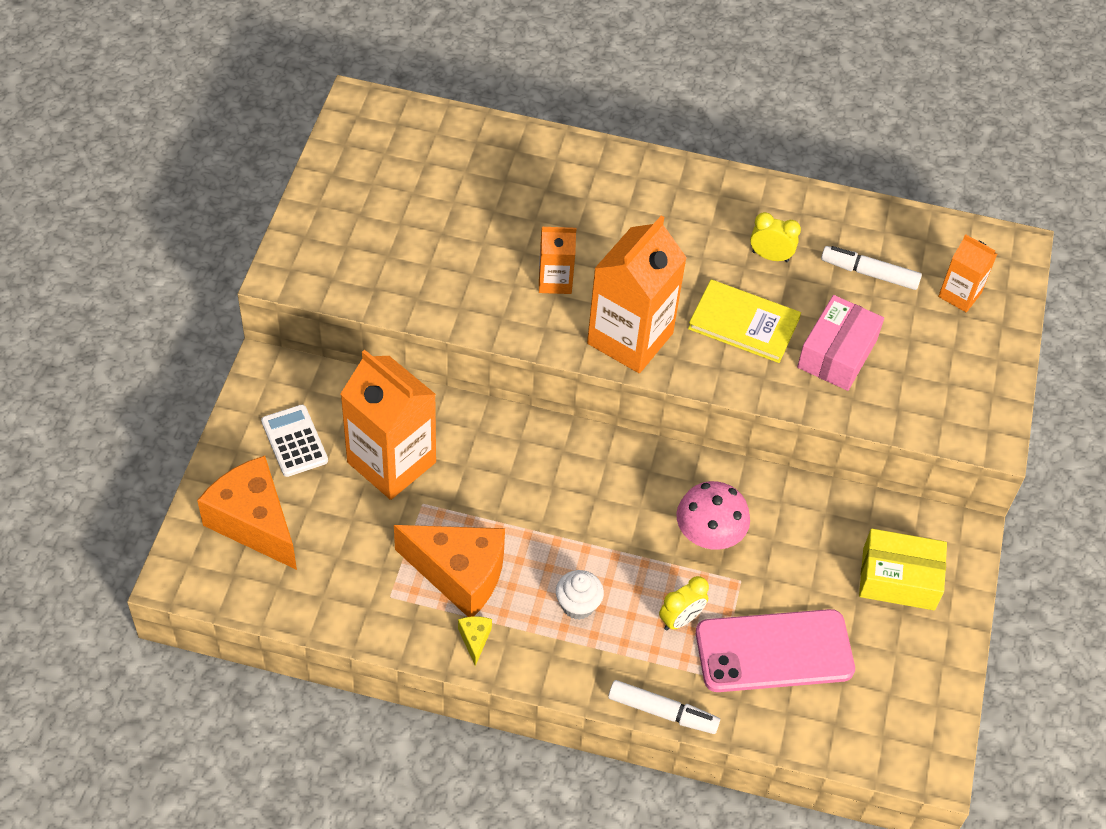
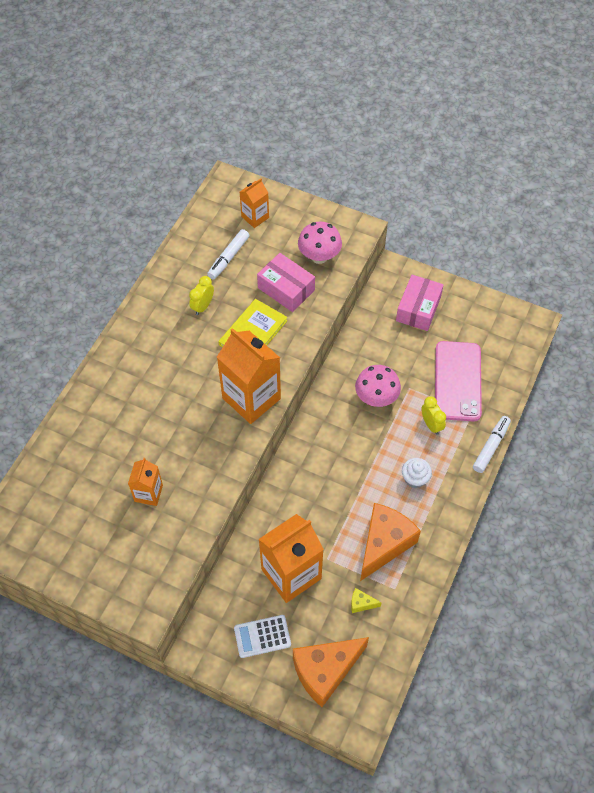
camera: 75 degrees left, 5 degrees up
yellow cheese [458,616,492,666] -> yellow cheese moved to [351,588,382,613]
orange carton [539,227,576,294] -> orange carton moved to [128,458,163,506]
yellow box [859,529,947,610] -> pink box [396,275,444,331]
none -> pink mushroom [298,222,342,264]

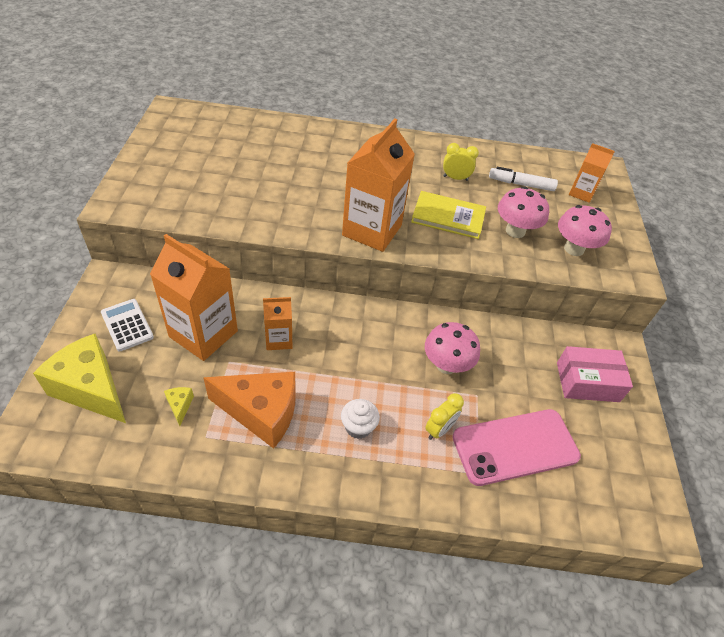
camera: 65 degrees right, 10 degrees down
orange carton [128,458,163,506] -> orange carton moved to [263,297,292,350]
pink box [257,253,315,312] -> pink mushroom [498,186,549,238]
orange cheese [293,637,369,707] -> yellow cheese [33,334,126,423]
white marker [473,416,511,473] -> none

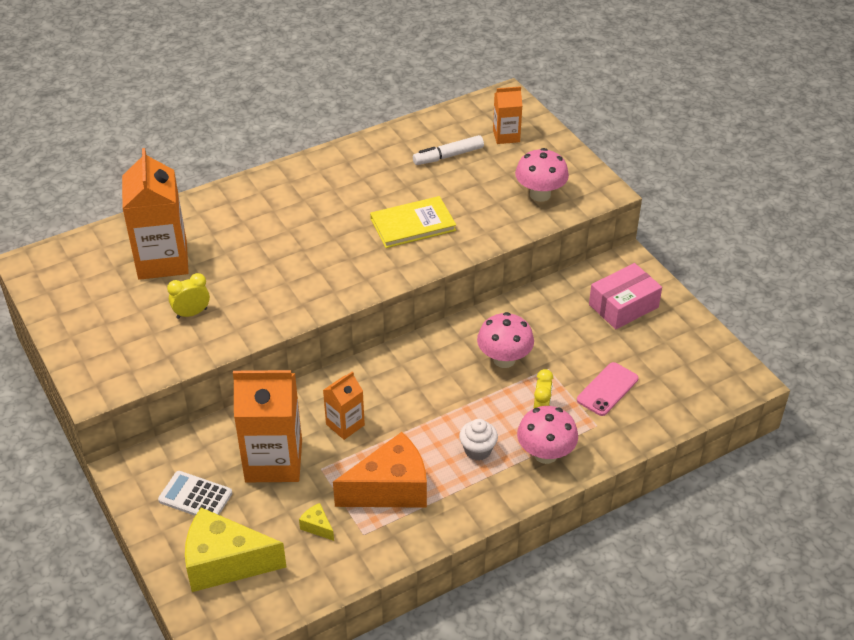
camera: 30 degrees left, 5 degrees down
orange carton [342,118,415,252] -> orange carton moved to [122,148,189,280]
yellow clock [443,143,479,181] -> yellow clock moved to [167,273,210,319]
pink phone [453,409,581,486] -> pink phone [577,362,639,416], size x0.58
pink mushroom [498,186,549,238] -> pink mushroom moved to [517,406,578,464]

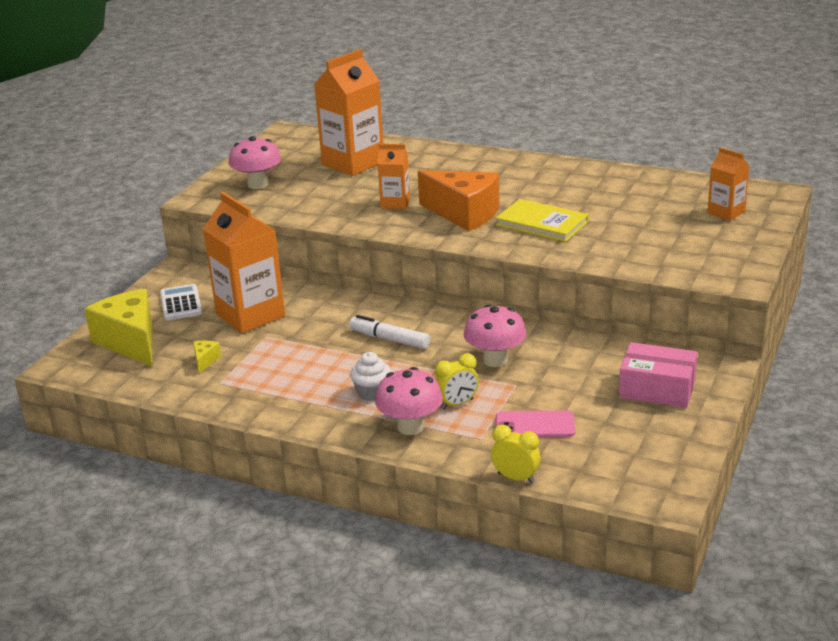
camera: 55 degrees right, 15 degrees down
yellow clock [167,273,210,319] -> yellow clock moved to [491,425,541,483]
orange carton [323,371,365,440] -> orange carton moved to [377,144,410,209]
orange cheese [333,432,427,508] -> orange cheese moved to [418,170,499,231]
white marker [413,135,484,165] -> white marker moved to [349,315,430,349]
pink mushroom [515,148,569,202] -> pink mushroom moved to [229,136,281,189]

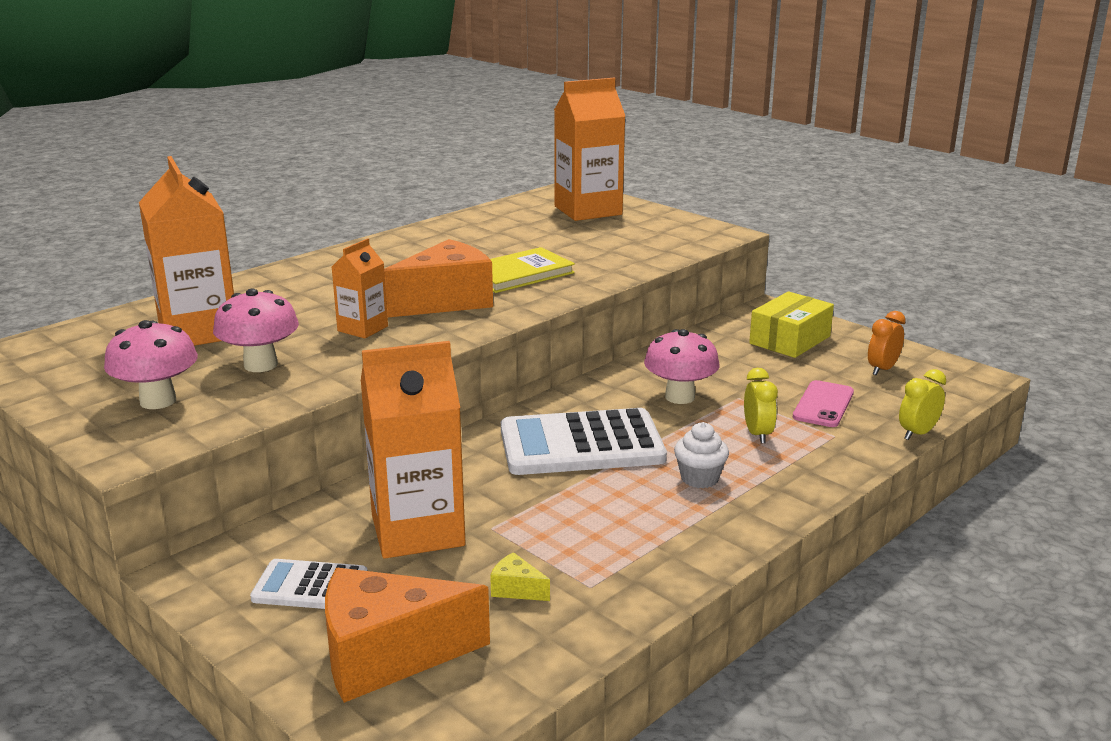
camera: 70 degrees left, 5 degrees down
yellow cheese [84,289,152,366] -> orange cheese [325,568,490,703]
white marker [349,315,430,349] -> white calculator [501,408,667,475]
pink mushroom [375,367,443,435] -> pink mushroom moved to [213,289,299,372]
pink box [619,342,697,408] -> yellow box [749,291,834,358]
orange carton [707,147,750,221] -> orange carton [554,78,625,221], size x1.89
none -> orange clock [868,311,906,375]

